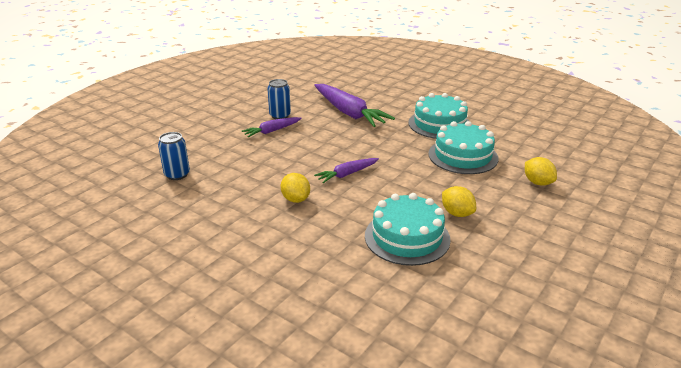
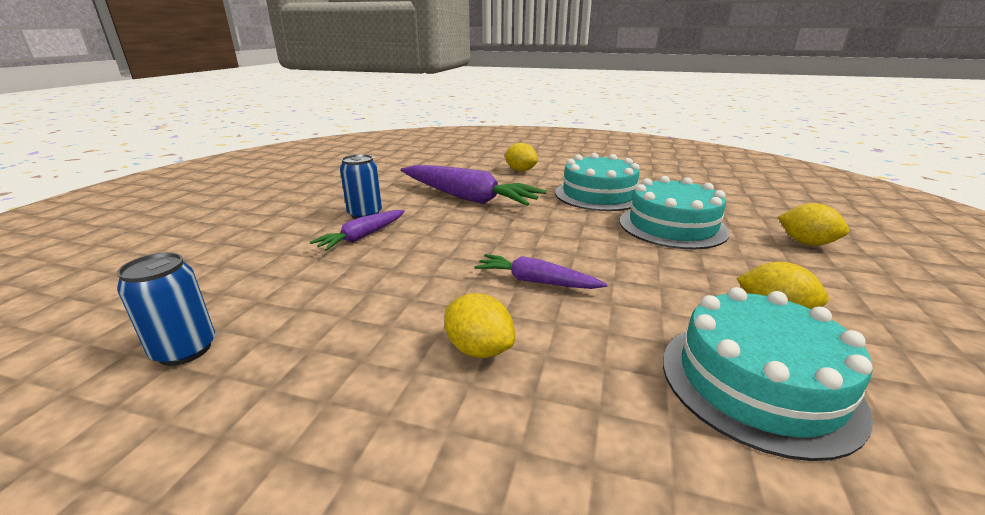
camera: 20 degrees left, 5 degrees down
purple carrot [314,158,379,183] -> purple carrot turned 75 degrees clockwise [474,254,608,289]
none -> yellow lemon [505,143,538,171]

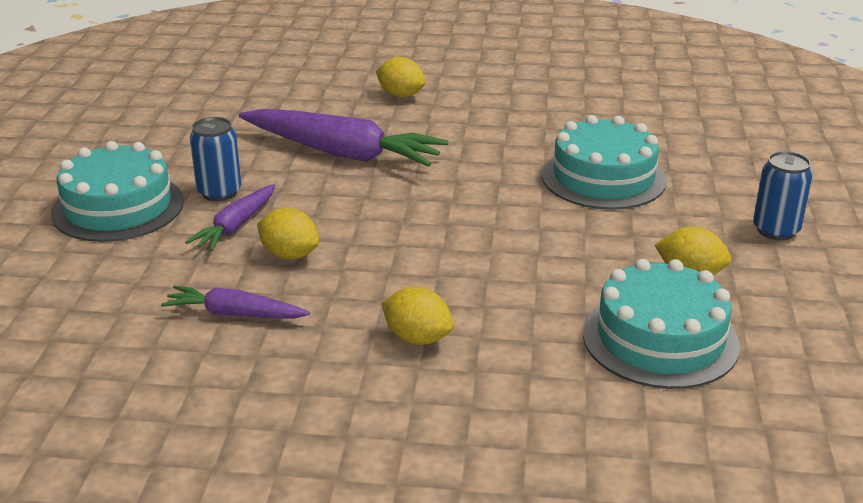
camera: 10 degrees left, 5 degrees up
blue can [117,252,215,366] -> blue can moved to [753,151,813,240]
purple carrot [474,254,608,289] -> purple carrot moved to [161,285,310,319]
turquoise cake [555,153,640,211] -> turquoise cake moved to [51,141,184,242]
yellow lemon [778,203,849,245] -> yellow lemon moved to [257,208,320,260]

